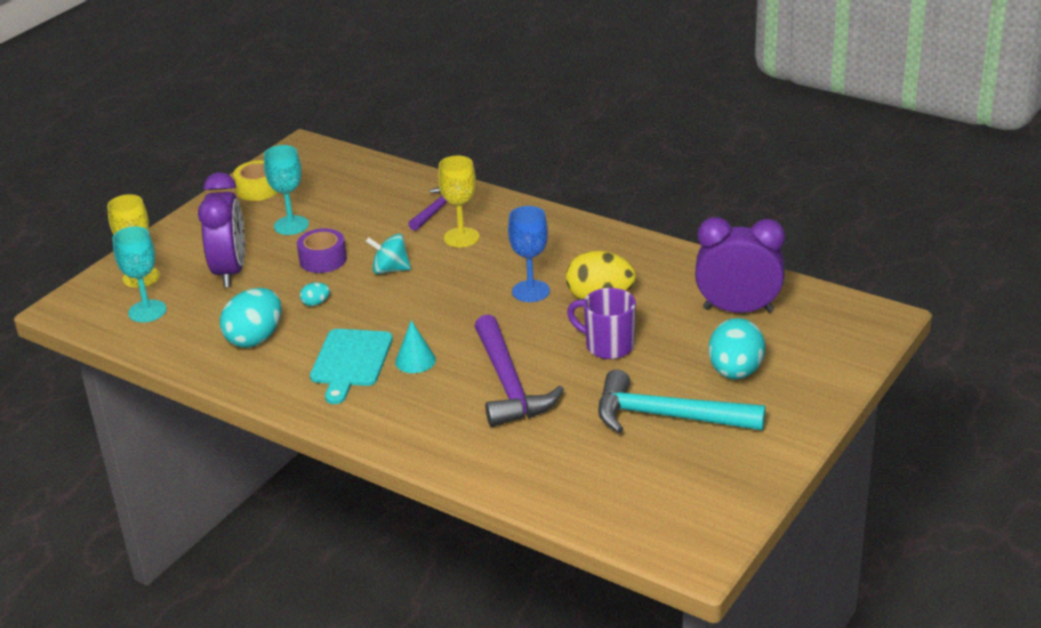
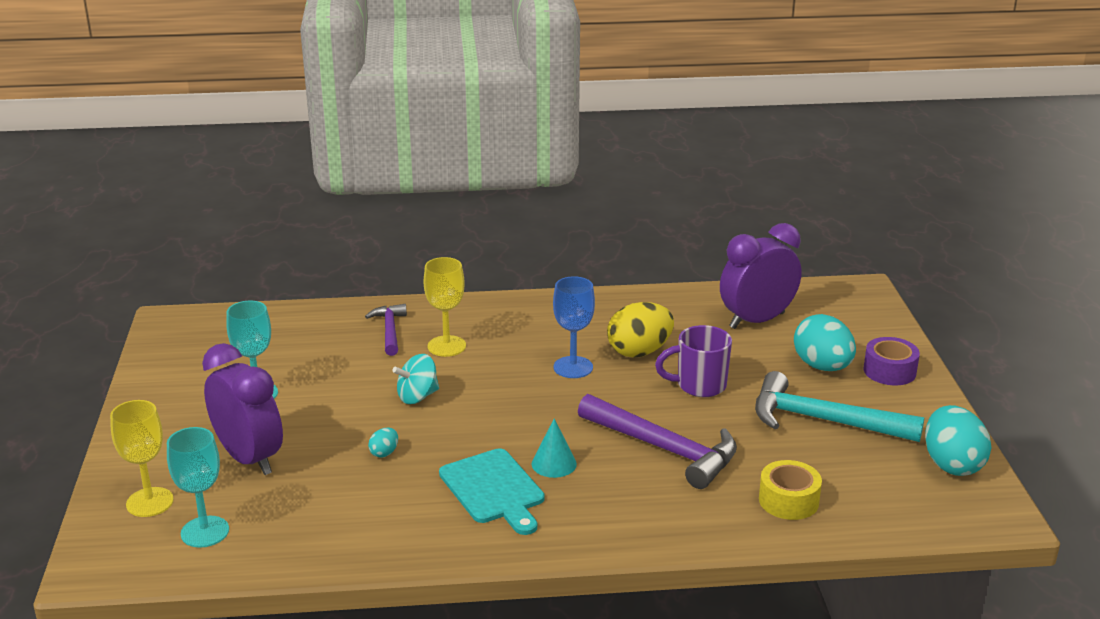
camera: 40 degrees left, 5 degrees down
turquoise egg [220,288,281,348] -> turquoise egg moved to [925,405,991,476]
yellow tape [233,160,278,201] -> yellow tape moved to [759,460,822,520]
purple tape [297,228,347,273] -> purple tape moved to [864,337,920,385]
turquoise hammer [598,370,766,433] -> turquoise hammer turned 45 degrees clockwise [755,371,924,442]

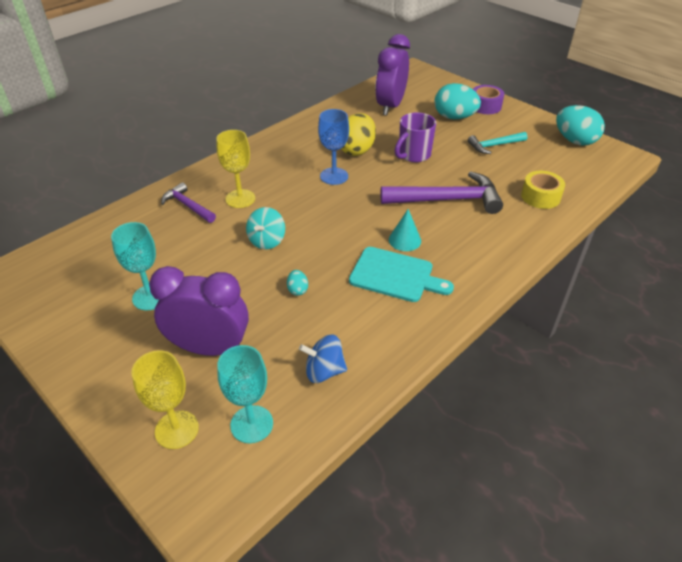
camera: 40 degrees left, 15 degrees up
turquoise hammer [755,371,924,442] -> turquoise hammer [468,132,527,154], size x0.56
none -> blue spinning top [299,335,347,383]

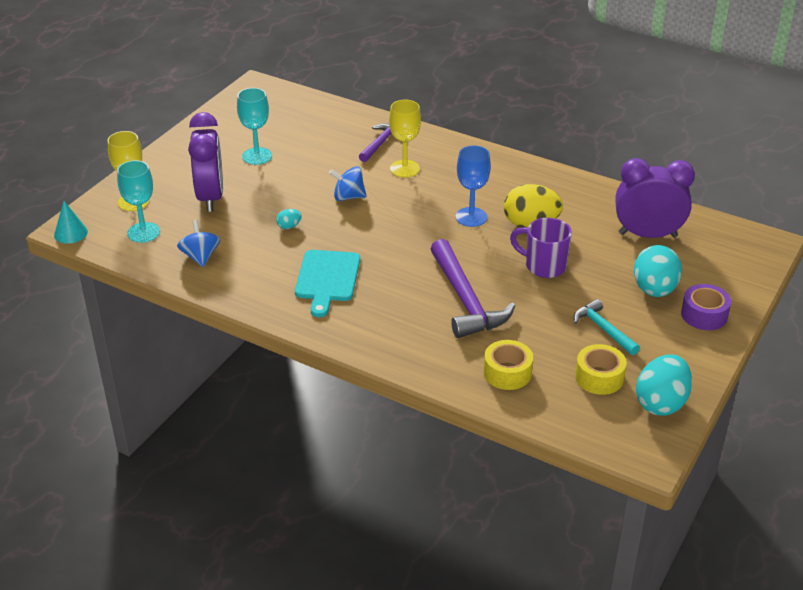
camera: 75 degrees right, 5 degrees down
turquoise spinning top [246,207,285,250] -> blue spinning top [329,166,367,201]
turquoise cone [389,209,421,251] -> turquoise cone moved to [54,201,88,244]
none -> yellow tape [575,344,627,395]

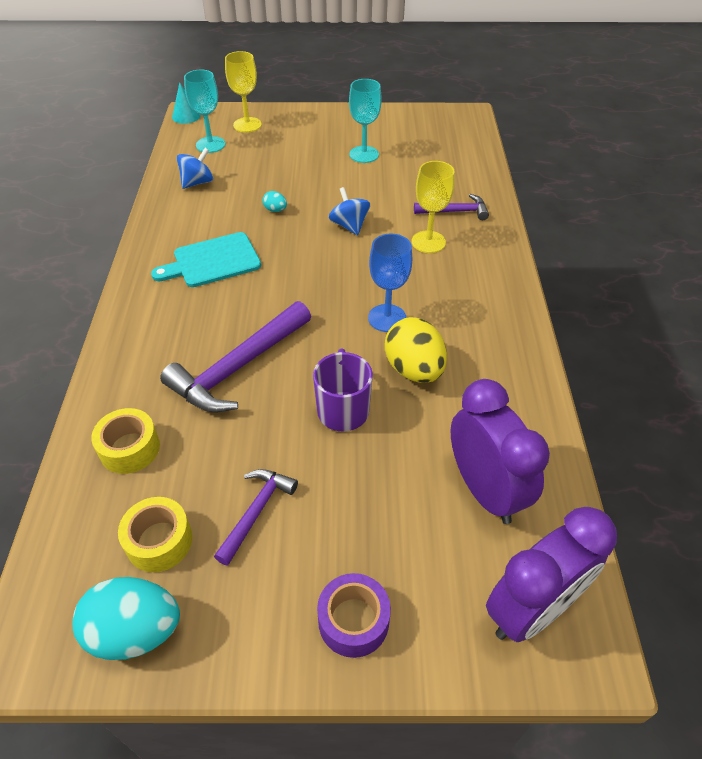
camera: 60 degrees right, 10 degrees up
purple clock [188,112,223,212] -> purple clock moved to [486,507,617,642]
turquoise hammer [573,299,640,355] -> purple hammer [214,469,298,566]
turquoise egg [634,245,682,297] -> none

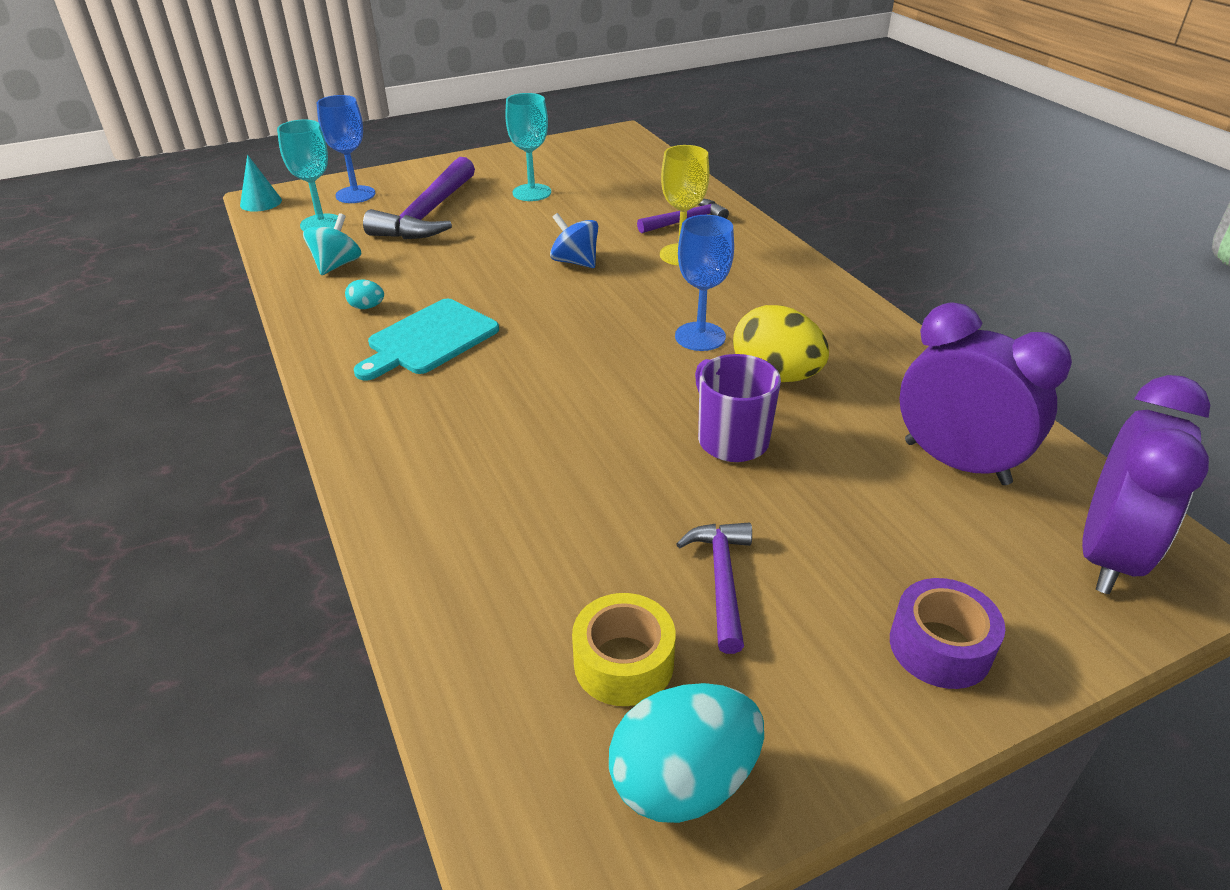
camera: 25 degrees left, 10 degrees down
yellow tape [91,408,160,474] -> none
purple hammer [160,301,311,412] -> purple hammer moved to [363,157,475,239]
blue spinning top [177,148,213,189] -> turquoise spinning top [303,213,361,275]
yellow goblet [225,51,262,133] -> blue goblet [317,95,375,203]
turquoise egg [263,191,287,212] -> turquoise egg moved to [345,280,384,309]

